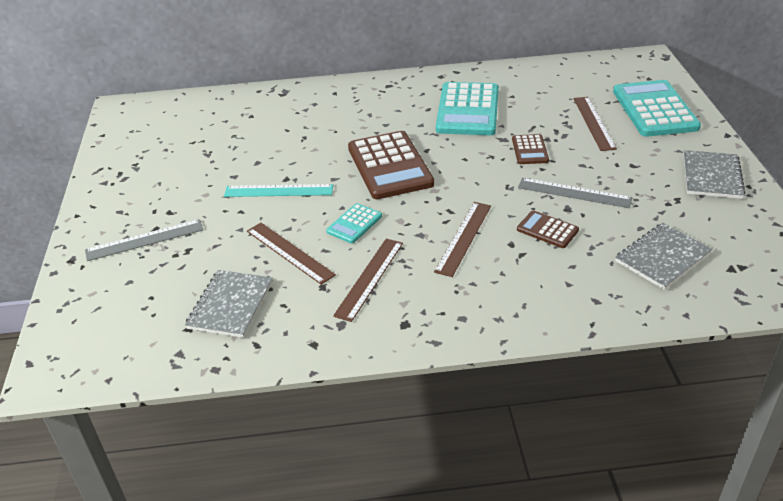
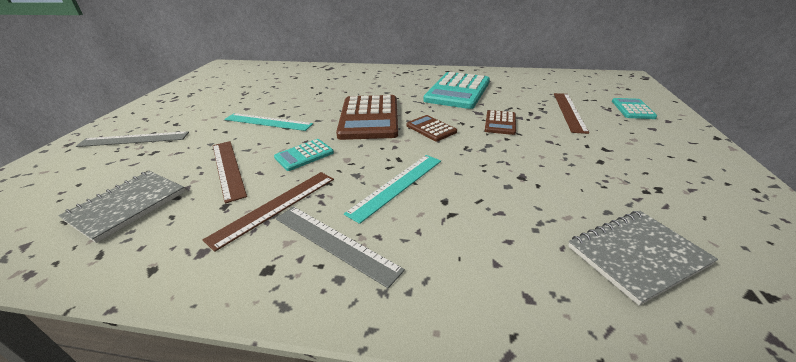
camera: 15 degrees right, 5 degrees down
brown ruler [434,202,491,277] -> turquoise ruler [344,155,441,224]
brown calculator [517,210,579,248] -> brown calculator moved to [406,115,457,142]
grey ruler [518,178,632,208] -> grey ruler moved to [276,207,405,288]
turquoise calculator [613,80,701,137] -> turquoise calculator [612,98,657,119], size x0.49
grey notebook [684,150,746,199] -> none

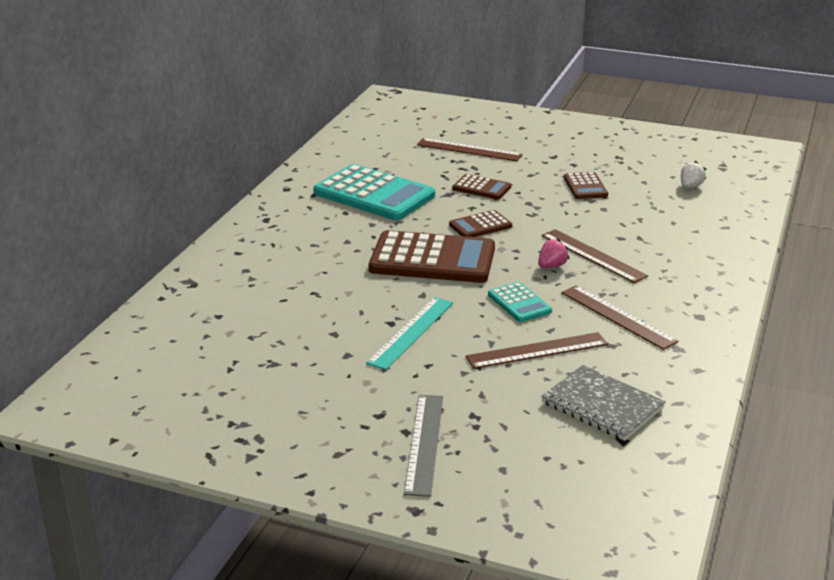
camera: 80 degrees left, 5 degrees down
grey ruler [276,207,405,288] -> none
turquoise ruler [344,155,441,224] -> brown ruler [542,229,648,283]
grey notebook [568,211,718,306] -> white strawberry [681,161,706,188]
turquoise calculator [612,98,657,119] -> none
none -> pink strawberry [538,238,570,268]
none -> brown calculator [564,172,608,199]

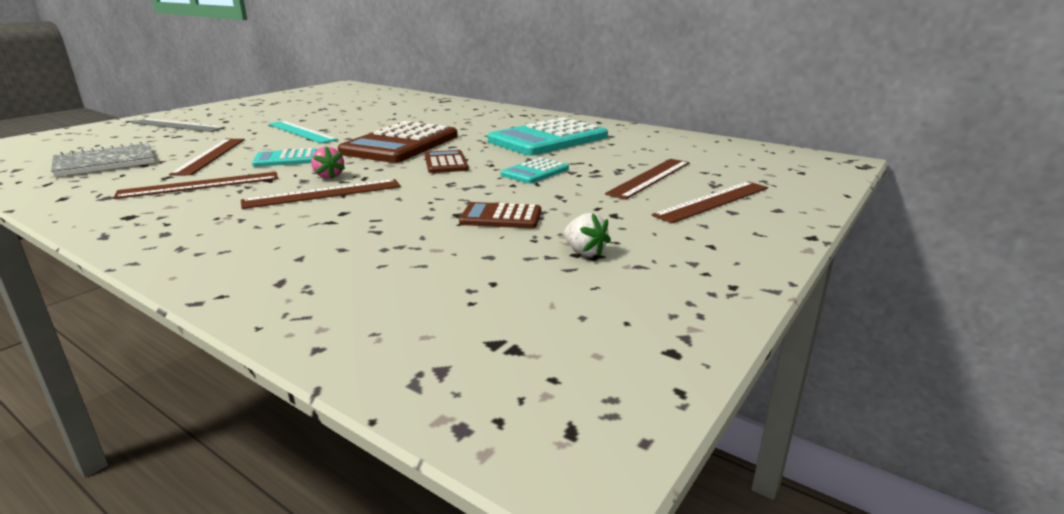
camera: 105 degrees right, 5 degrees down
brown calculator [452,174,511,199] -> turquoise calculator [501,157,569,184]
white strawberry [681,161,706,188] -> white strawberry moved to [564,213,611,256]
none -> brown ruler [652,181,768,223]

